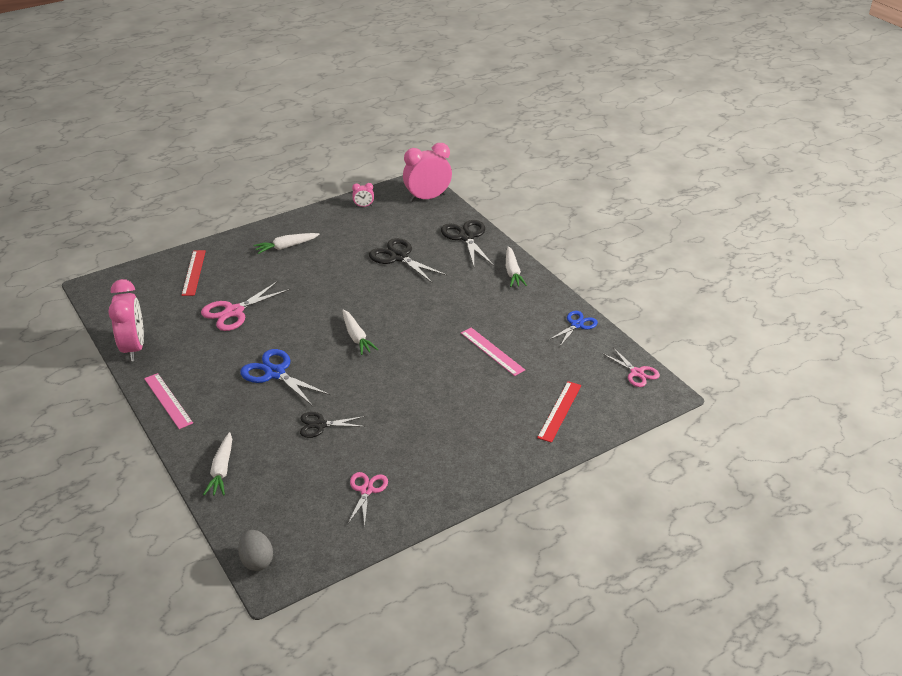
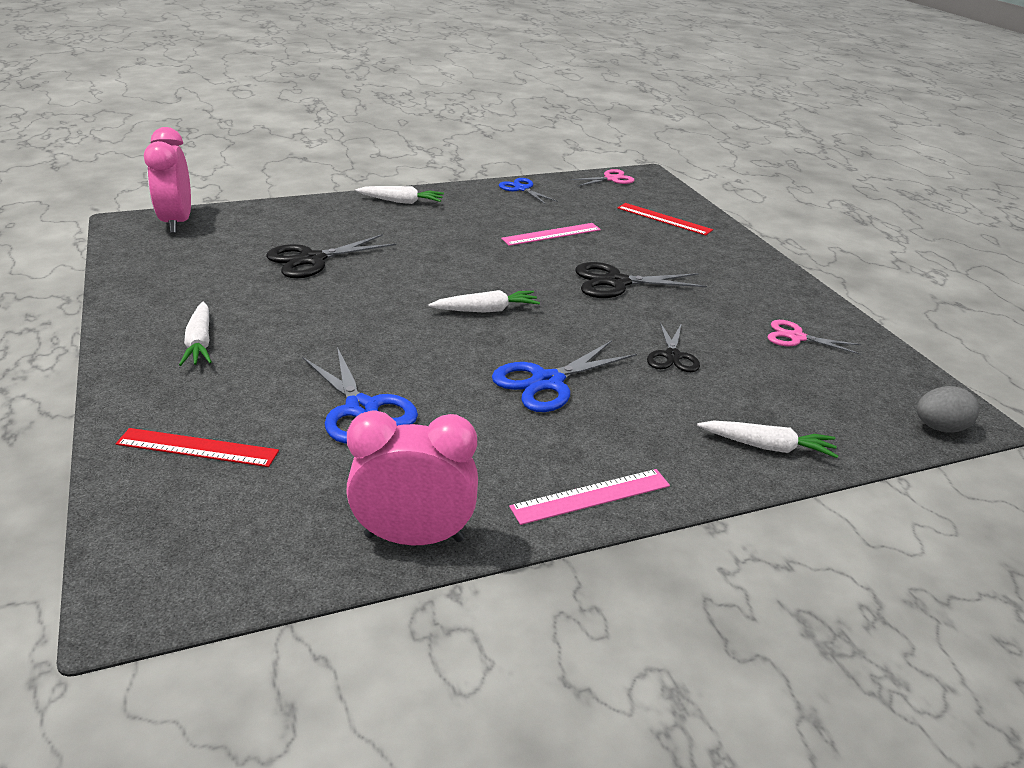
camera: 80 degrees left, 5 degrees down
pink scissors [201,281,290,331] -> blue scissors [302,347,418,443]
pink clock [352,183,374,207] -> none
black scissors [441,220,494,266] -> black scissors moved to [575,262,707,298]

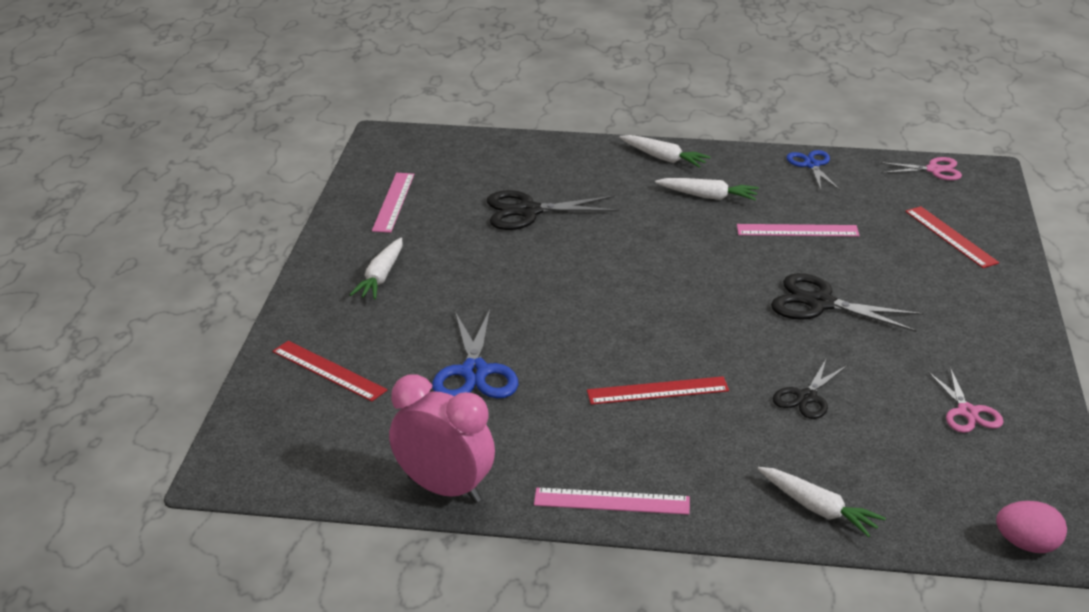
camera: 30 degrees right, 0 degrees up
pink clock [144,127,191,233] -> none
white carrot [428,290,540,313] -> white carrot moved to [655,178,759,200]
blue scissors [492,340,637,412] -> red ruler [587,376,729,405]
pink scissors [768,320,861,355] -> pink scissors turned 150 degrees counterclockwise [928,367,1003,433]
grey egg [917,386,979,432] -> pink egg [996,501,1067,553]
none -> pink ruler [372,173,414,233]

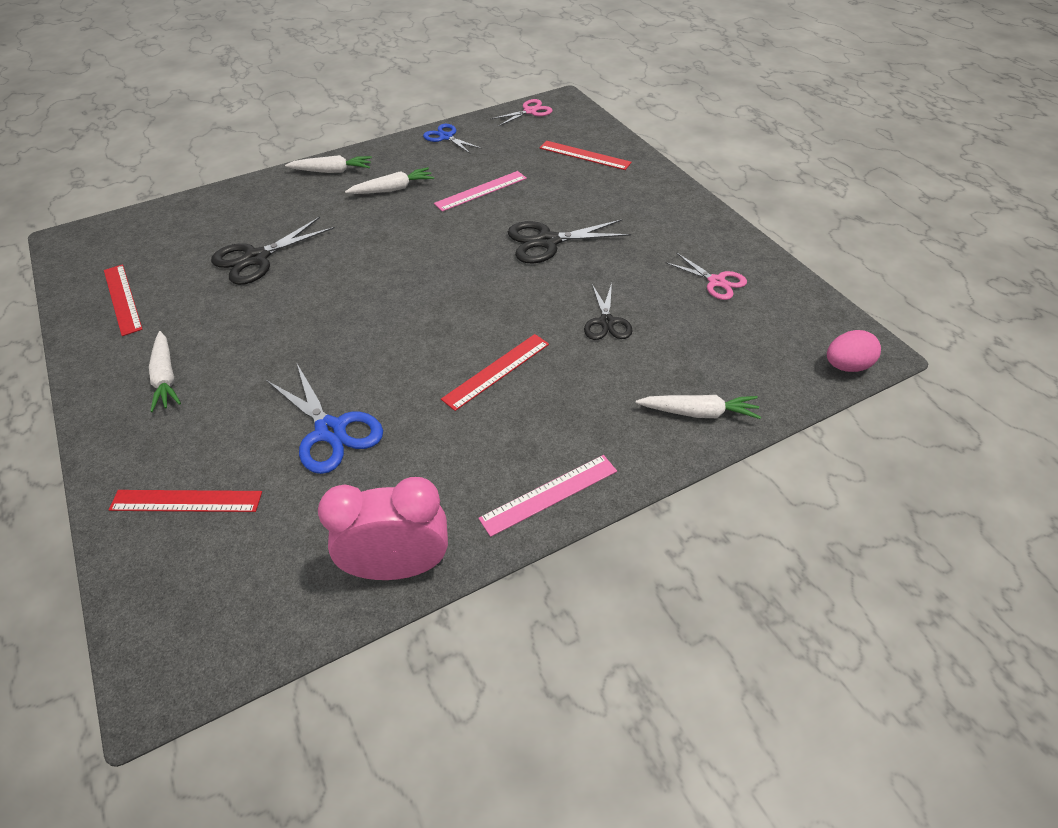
camera: 35 degrees left, 15 degrees up
pink ruler [372,173,414,233] -> red ruler [104,264,143,336]

